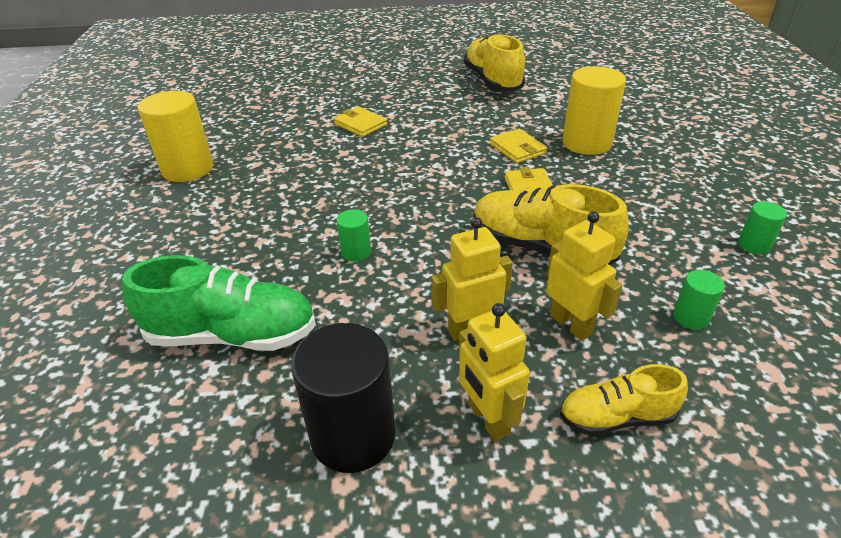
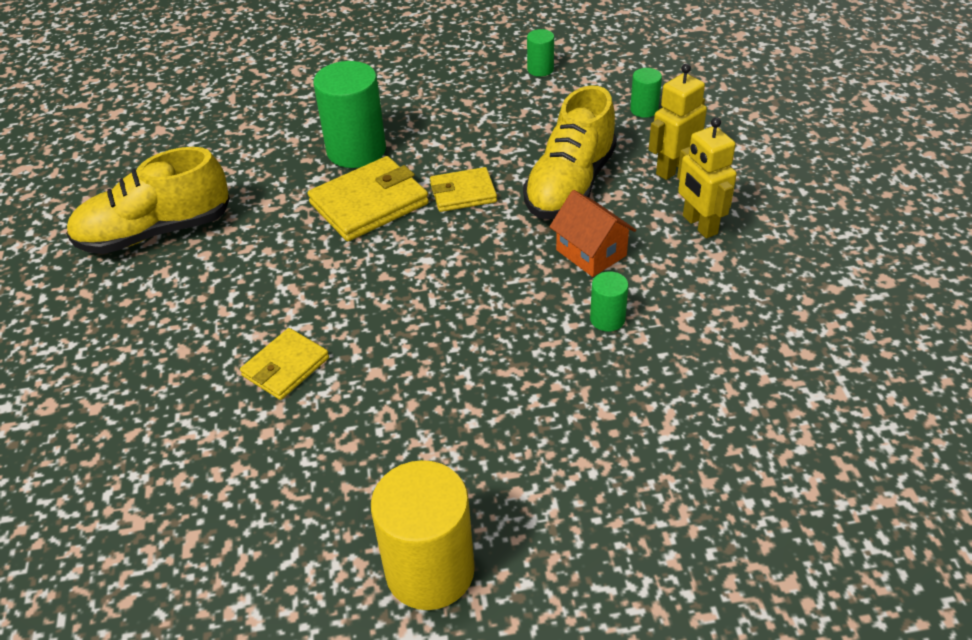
camera: 95 degrees left, 5 degrees up
green shoe [122,255,316,351] -> none
black cylinder [291,323,395,473] -> none
yellow robot [459,303,530,441] -> none
yellow wallet [490,129,547,163] -> yellow wallet [307,156,429,241], size x1.61
yellow shoe [560,364,688,436] -> none
yellow cylinder [562,66,626,155] -> green cylinder [313,61,386,168]
none -> orange house [549,190,636,277]

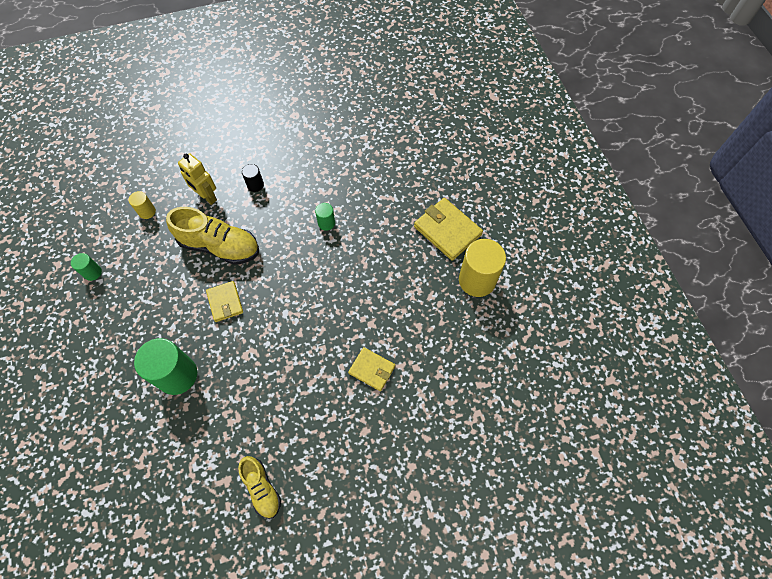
camera: 100 degrees left, 20 degrees up
yellow shoe [66,147,230,254] -> yellow shoe [238,456,281,519], size x0.59
yellow wallet [307,156,429,241] -> yellow wallet moved to [414,198,483,261]
orange house [549,190,636,277] -> none
green cylinder [630,68,662,118] -> yellow cylinder [129,191,156,219]
yellow robot [677,117,737,238] -> black cylinder [242,164,264,192]

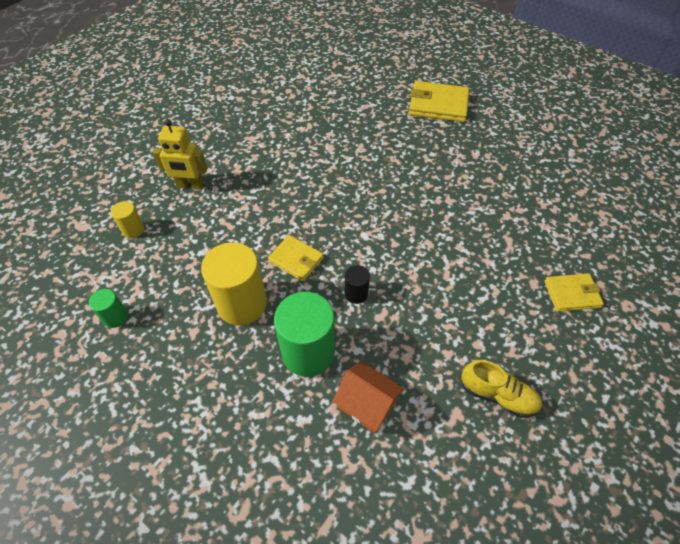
camera: 35 degrees left, 10 degrees down
yellow shoe [166,207,259,265] -> none
black cylinder [242,164,264,192] -> black cylinder moved to [345,265,370,304]
green cylinder [315,203,335,231] -> none
yellow wallet [348,347,395,391] -> yellow wallet moved to [544,273,604,312]
yellow cylinder [459,239,506,297] -> yellow cylinder moved to [201,242,267,325]
none -> orange house [332,361,404,433]

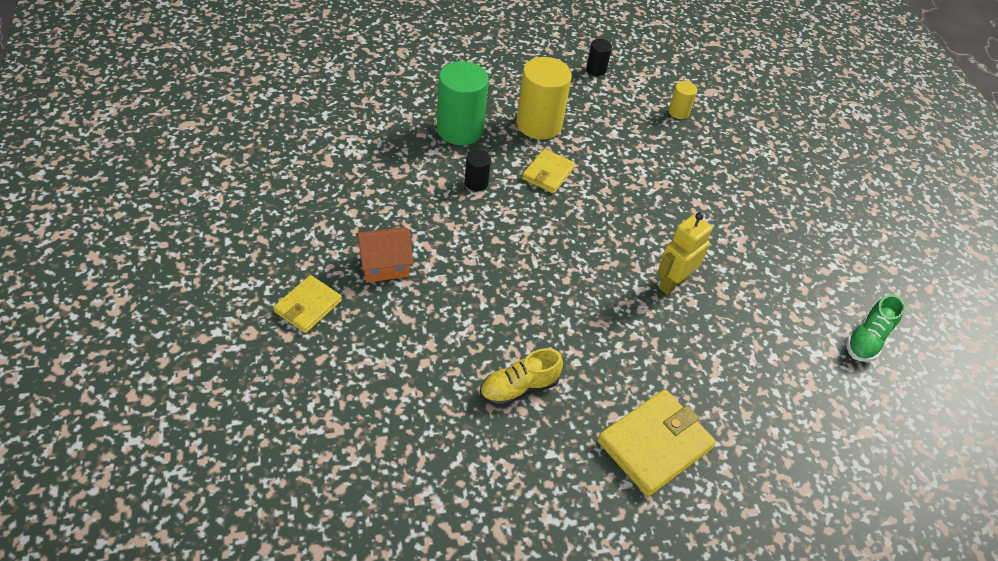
camera: 125 degrees right, 5 degrees down
green cylinder [89,289,128,328] -> black cylinder [586,39,612,76]
yellow robot [153,119,207,190] -> yellow robot moved to [657,212,712,295]
yellow wallet [268,235,324,281] -> yellow wallet turned 45 degrees counterclockwise [522,149,575,194]
orange house [332,361,404,433] -> orange house moved to [356,227,413,283]
yellow shoe [461,360,542,418] -> yellow shoe moved to [480,348,563,407]
none -> green shoe [846,294,905,362]

